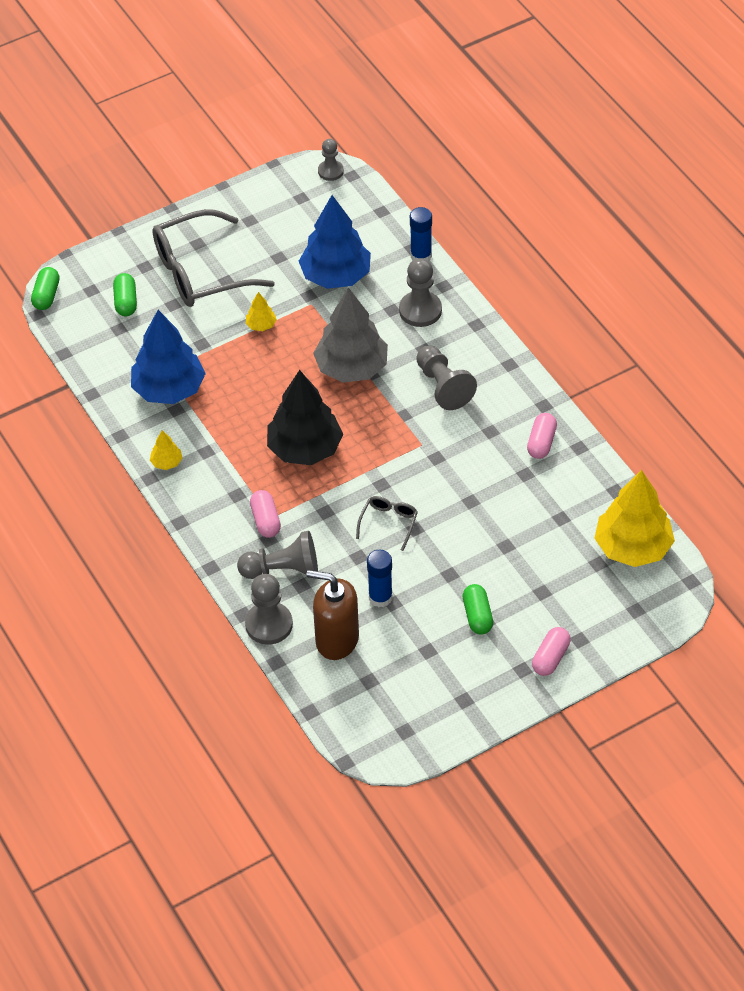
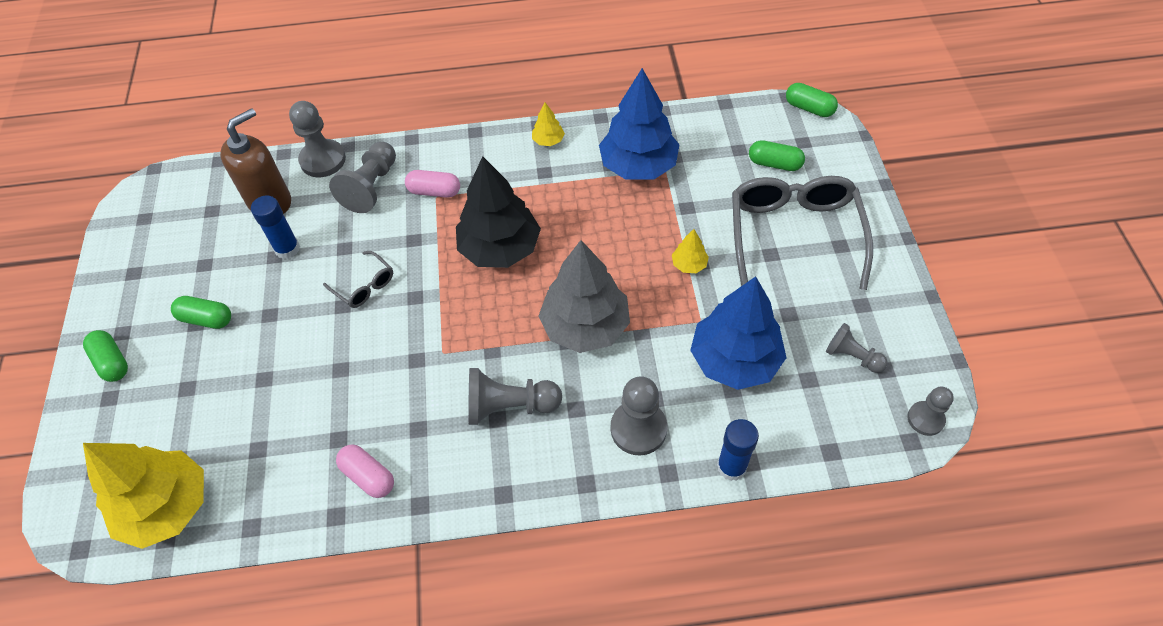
camera: 115 degrees right, 5 degrees up
pink capsule [532,627,571,676] -> green capsule [83,330,128,382]
none -> grey pawn [826,323,888,373]

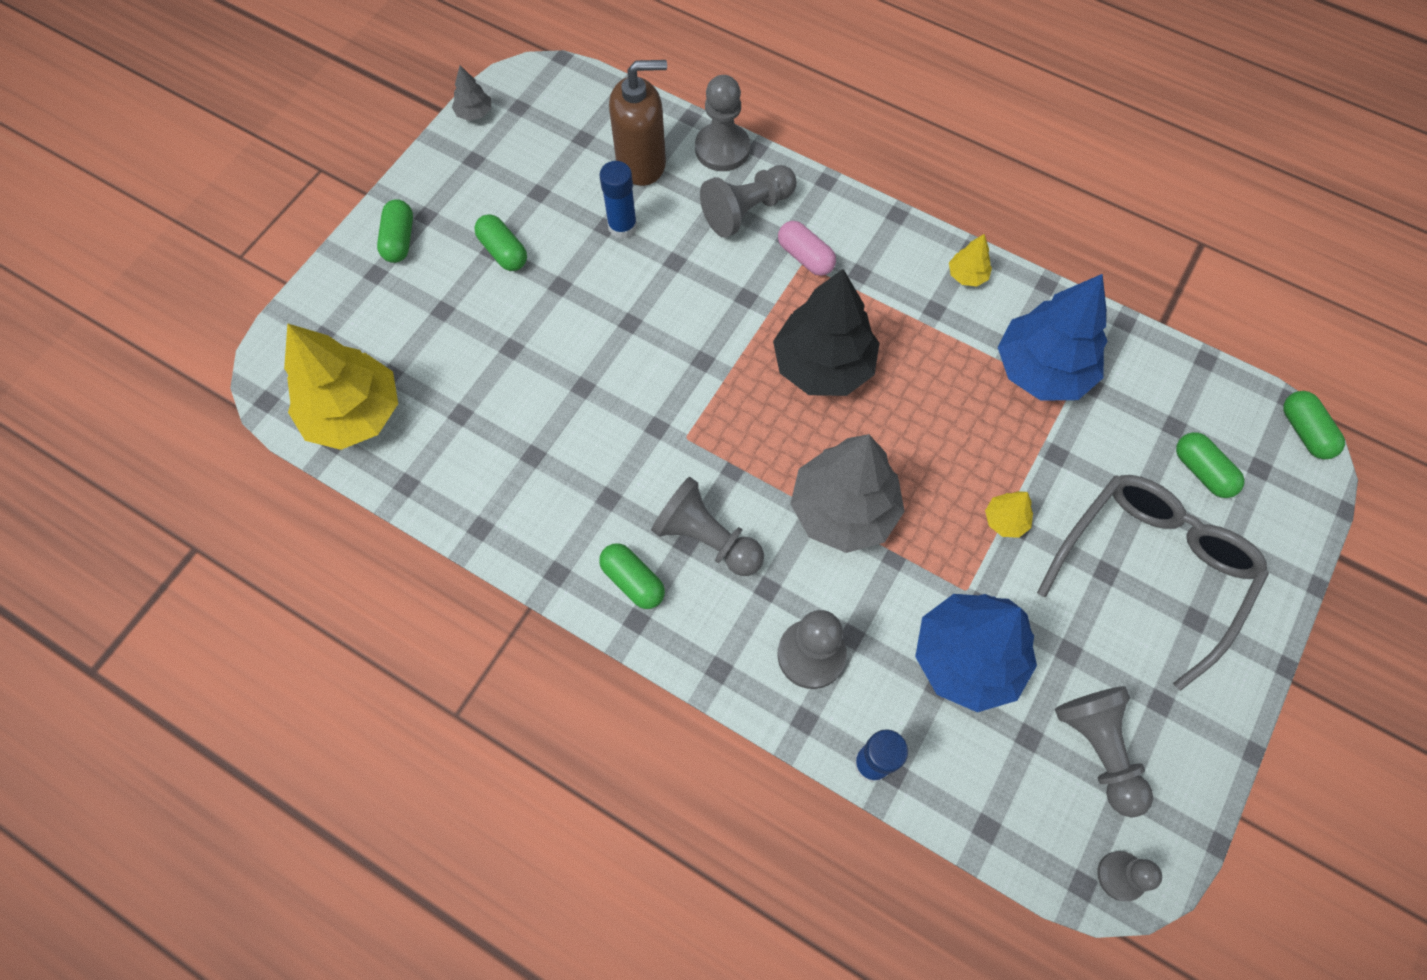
camera: 35 degrees right, 10 degrees up
grey glasses [323,251,393,308] -> none
pink capsule [336,445,394,498] -> none
grey pawn [826,323,888,373] -> grey pawn [1055,686,1153,817], size x1.59
none -> grey tree [452,65,491,121]
none -> green capsule [599,543,665,609]

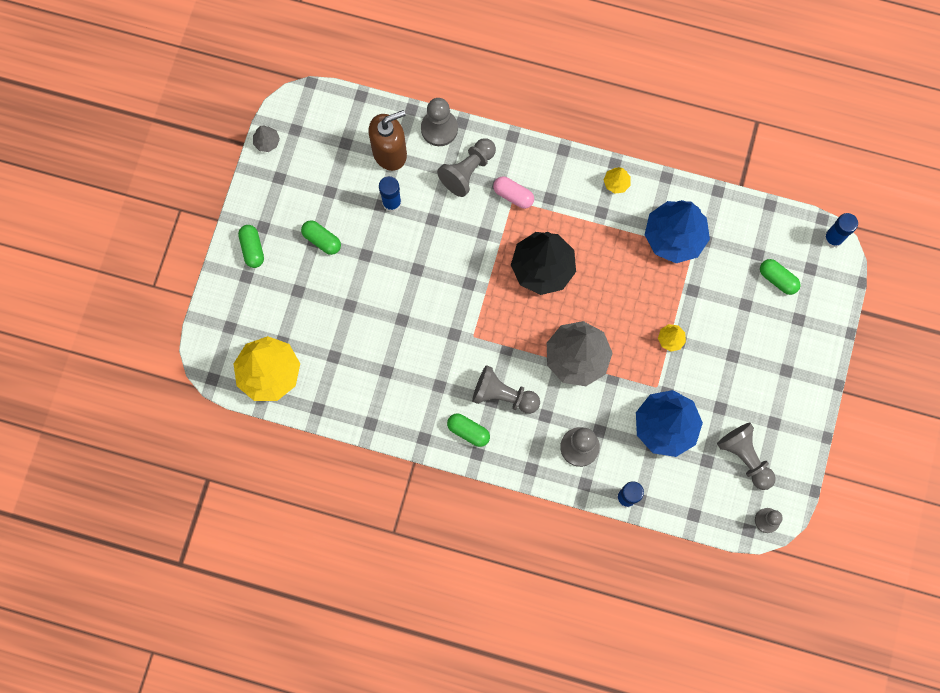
camera: 15 degrees left, 10 degrees up
grey glasses [1037,475,1269,691] -> none
green capsule [1283,391,1345,459] -> blue glue stick [824,213,858,248]

